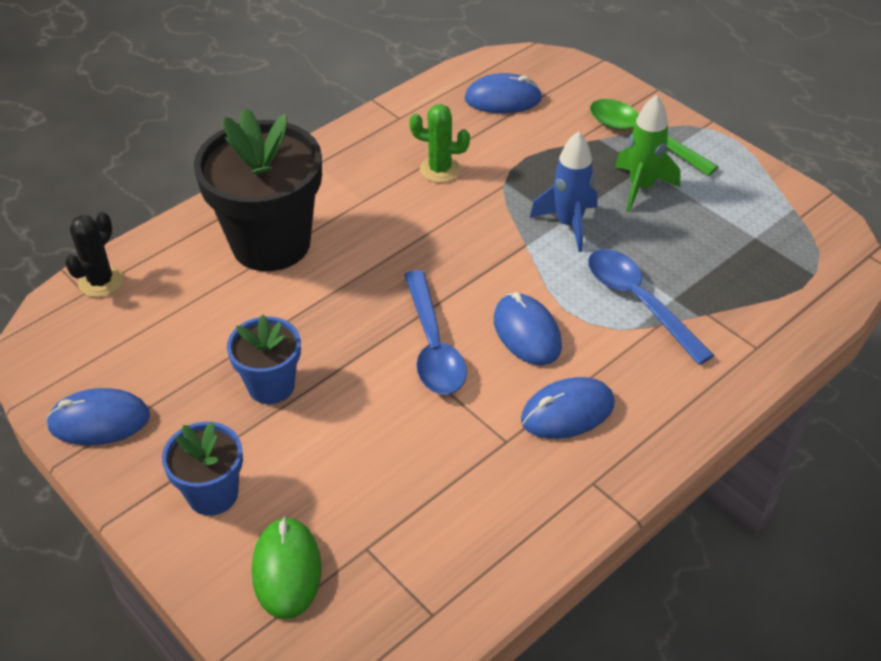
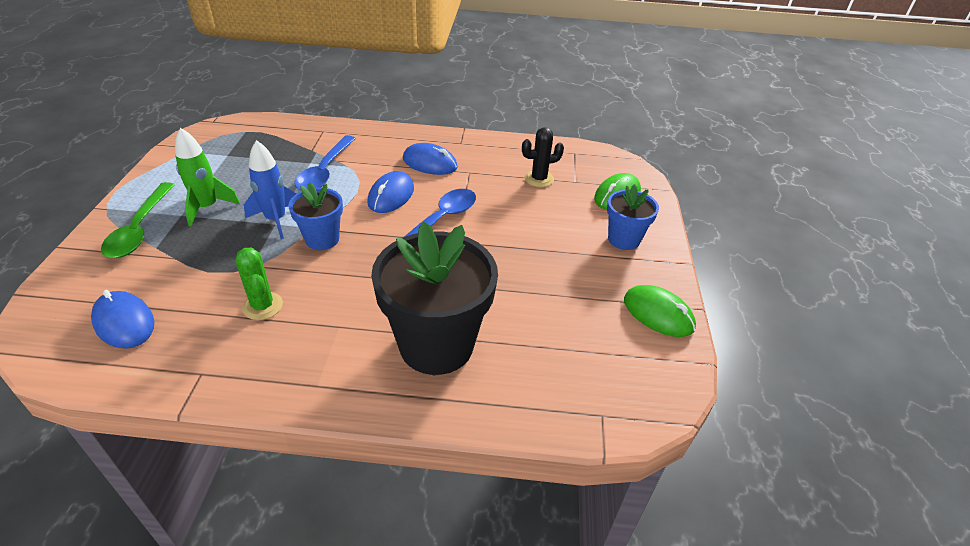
camera: 135 degrees left, 5 degrees down
blue mouse [46,388,150,445] -> green mouse [624,285,696,337]
black cactus [65,212,123,297] -> black cactus moved to [522,127,564,187]
blue flower pot [227,315,301,404] -> blue flower pot moved to [288,182,343,250]

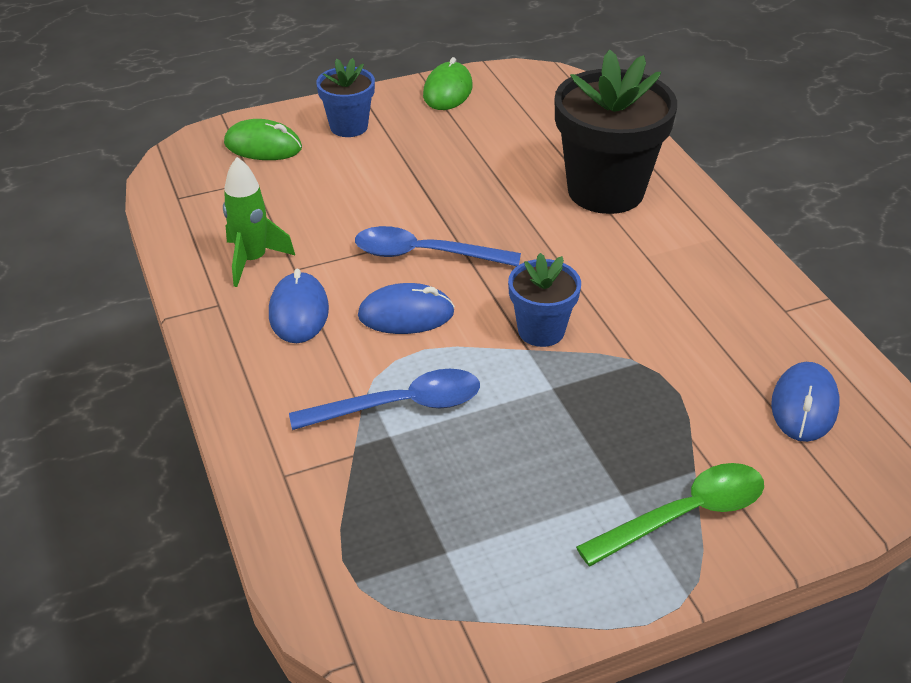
camera: 115 degrees left, 0 degrees up
green rocket [175,128,240,226] -> green rocket moved to [223,157,295,287]
green cactus [235,247,283,320] -> none
blue rocket [244,140,296,239] -> none
black cactus [522,127,564,187] -> none

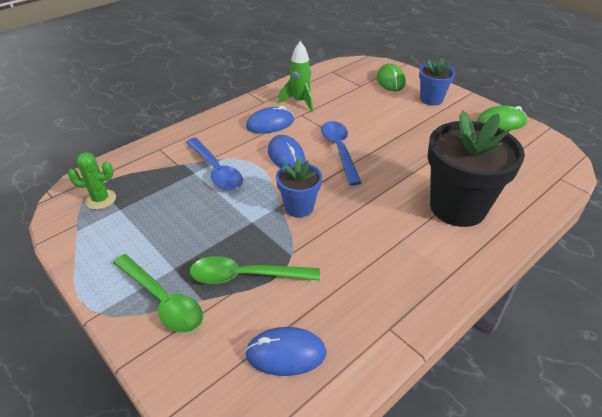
camera: 70 degrees right, 0 degrees up
none -> green cactus [68,152,116,210]
none -> green spoon [190,256,320,284]

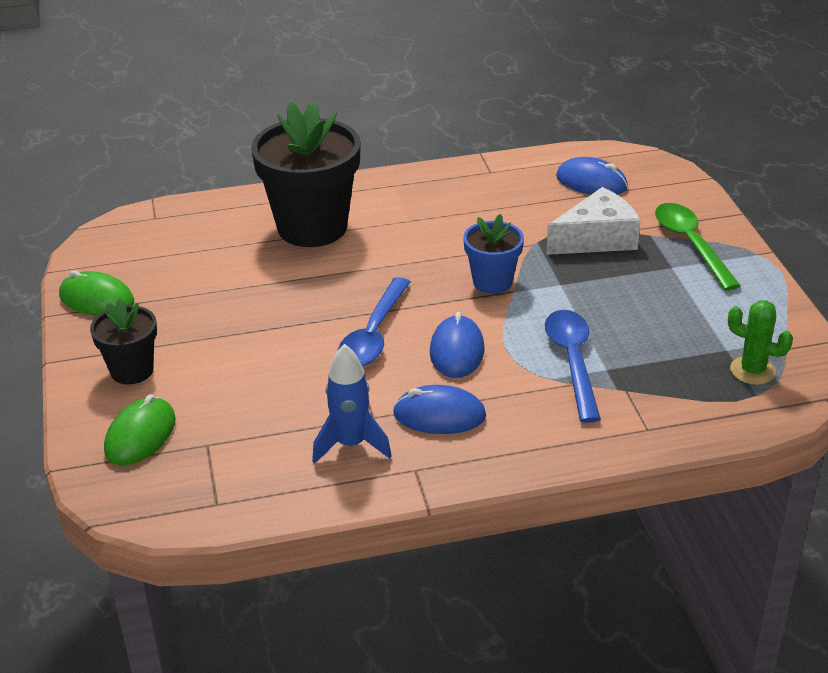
camera: 150 degrees left, 5 degrees down
green spoon [190,256,320,284] -> white cheese [546,187,641,255]
green rocket [279,41,313,112] -> blue rocket [312,344,392,464]
blue flower pot [419,58,455,105] -> black flower pot [90,298,157,384]

